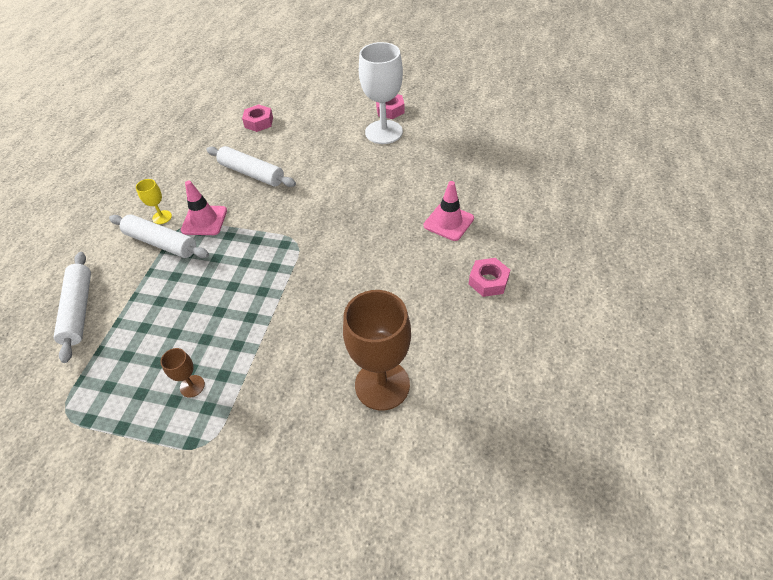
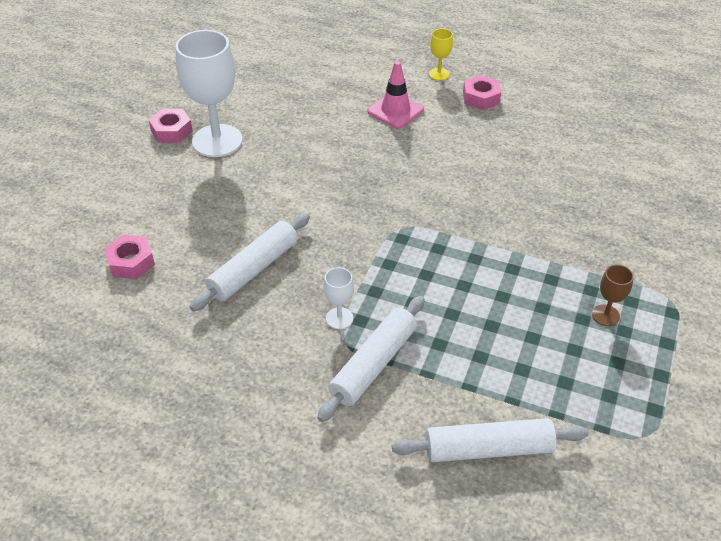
camera: 85 degrees left, 5 degrees down
yellow goblet [136,179,172,224] -> yellow goblet moved to [429,28,453,80]
pink traffic cone [181,181,227,235] -> white goblet [323,267,354,329]
brown goblet [343,290,411,411] -> none

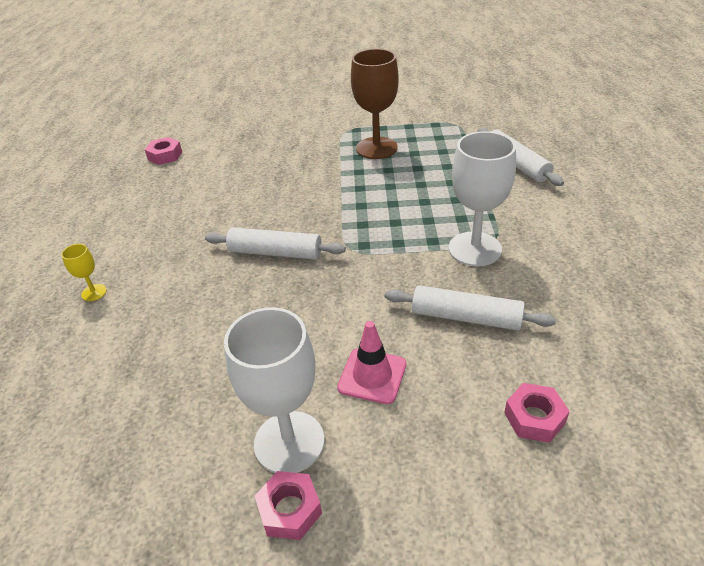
camera: 110 degrees left, 5 degrees down
white rolling pin [317,296,425,422] -> white rolling pin moved to [205,227,346,260]
white goblet [323,267,354,329] -> white goblet [449,131,516,266], size x2.23
pink traffic cone [367,61,424,129] -> pink traffic cone moved to [337,321,406,404]
pink nut [463,75,501,110] -> pink nut moved to [145,137,182,165]
brown goblet [592,264,634,326] -> brown goblet [351,49,399,159], size x2.23

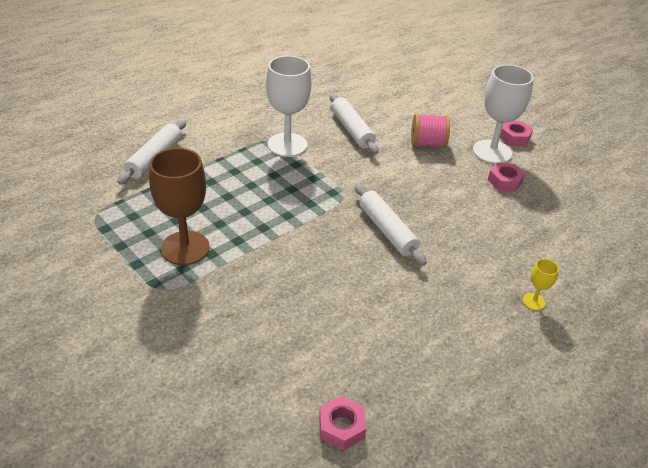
camera: 135 degrees left, 0 degrees up
pink traffic cone [337,321,406,404] -> pink spool [411,114,450,149]
pink nut [504,383,570,443] -> pink nut moved to [488,162,525,192]

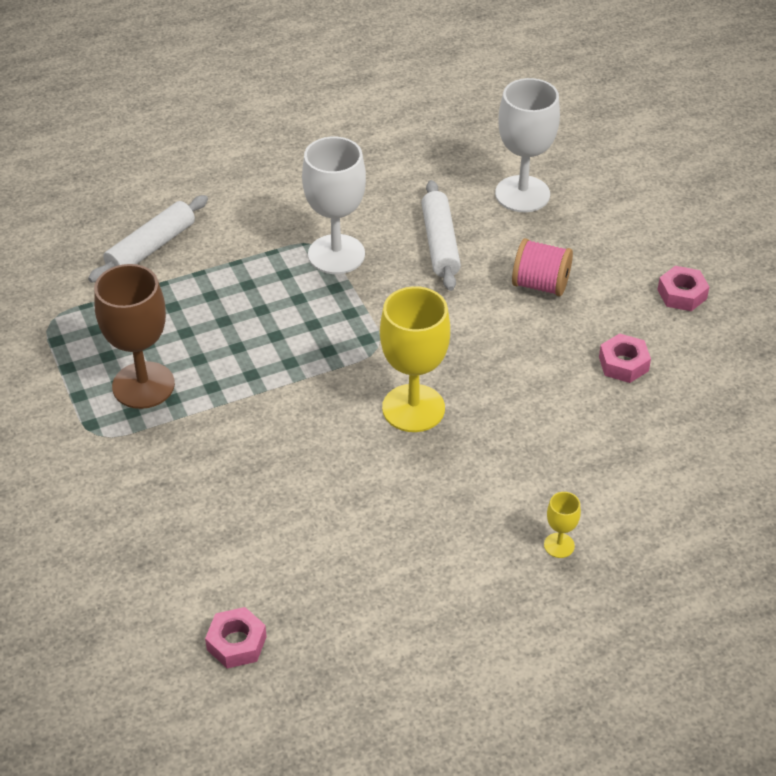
camera: 20 degrees right, 5 degrees up
white rolling pin [355,184,427,266] -> yellow goblet [380,286,450,432]
white goblet [473,65,534,164] -> white goblet moved to [495,78,560,212]

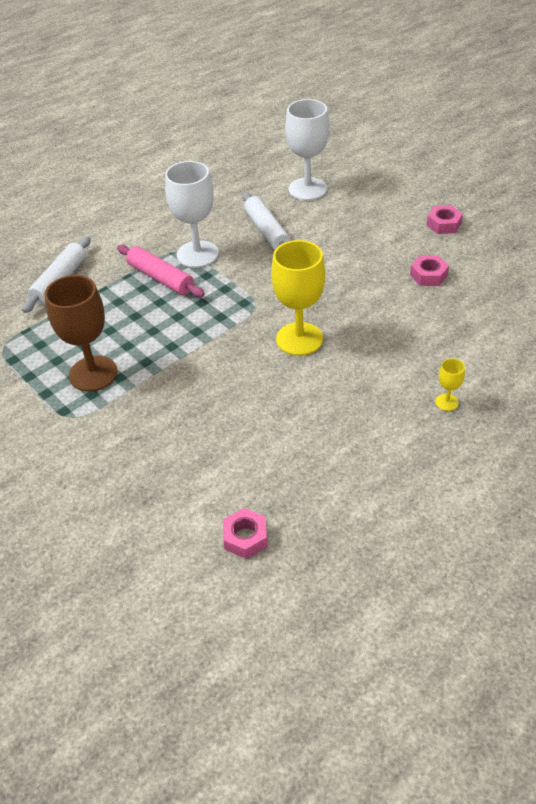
camera: 15 degrees left, 0 degrees up
pink spool [512,238,573,296] -> none
none -> pink rolling pin [117,245,205,297]

